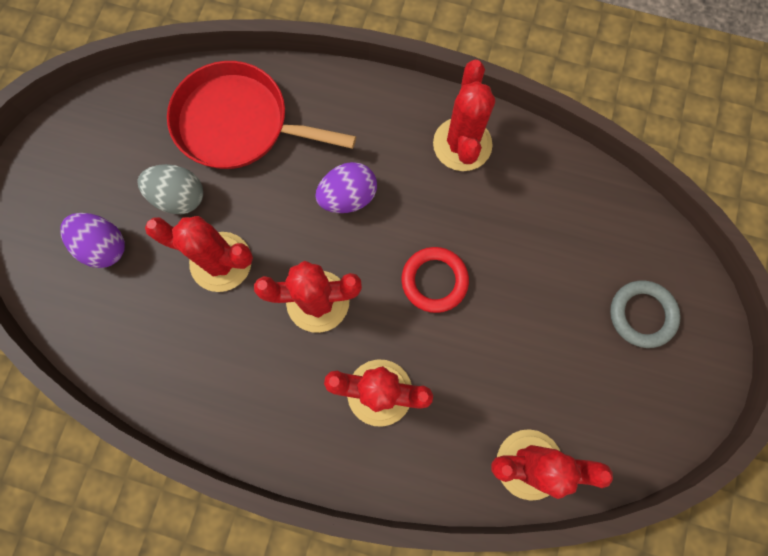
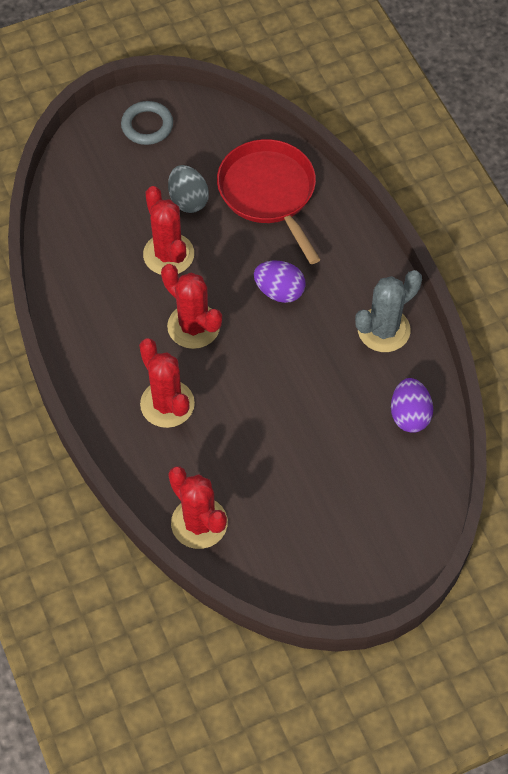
camera: 50 degrees right, 15 degrees down
purple egg [60,213,125,268] -> purple egg moved to [391,378,433,433]
red ring [401,247,469,313] -> none
red cactus [433,60,495,171] -> grey cactus [355,270,422,352]
grey ring [610,281,681,348] -> grey ring moved to [121,101,173,145]

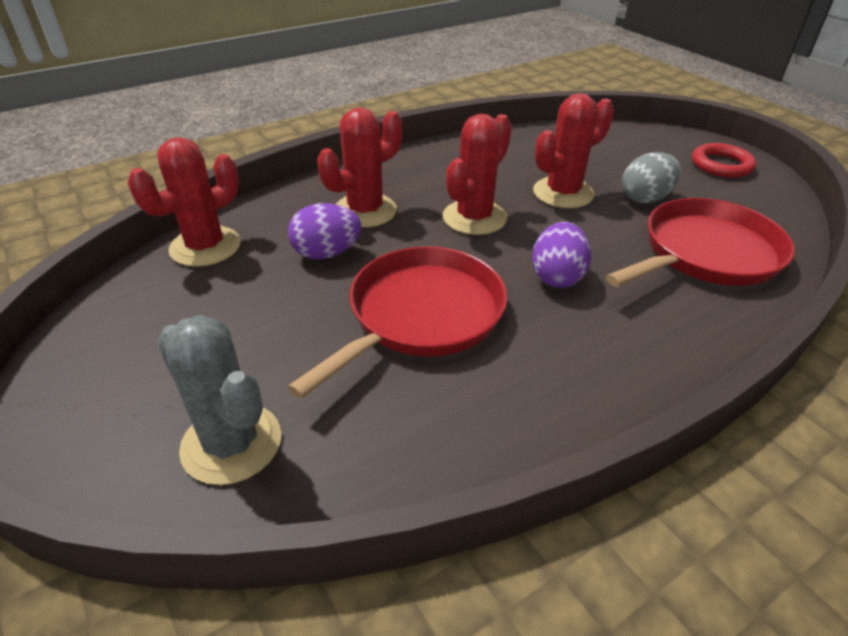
camera: 80 degrees right, 20 degrees down
grey ring [121,101,173,145] -> red ring [692,143,756,178]
grey cactus [355,270,422,352] -> grey cactus moved to [157,315,281,485]
purple egg [391,378,433,433] -> purple egg moved to [288,203,362,259]
none -> red pan [288,246,507,399]

